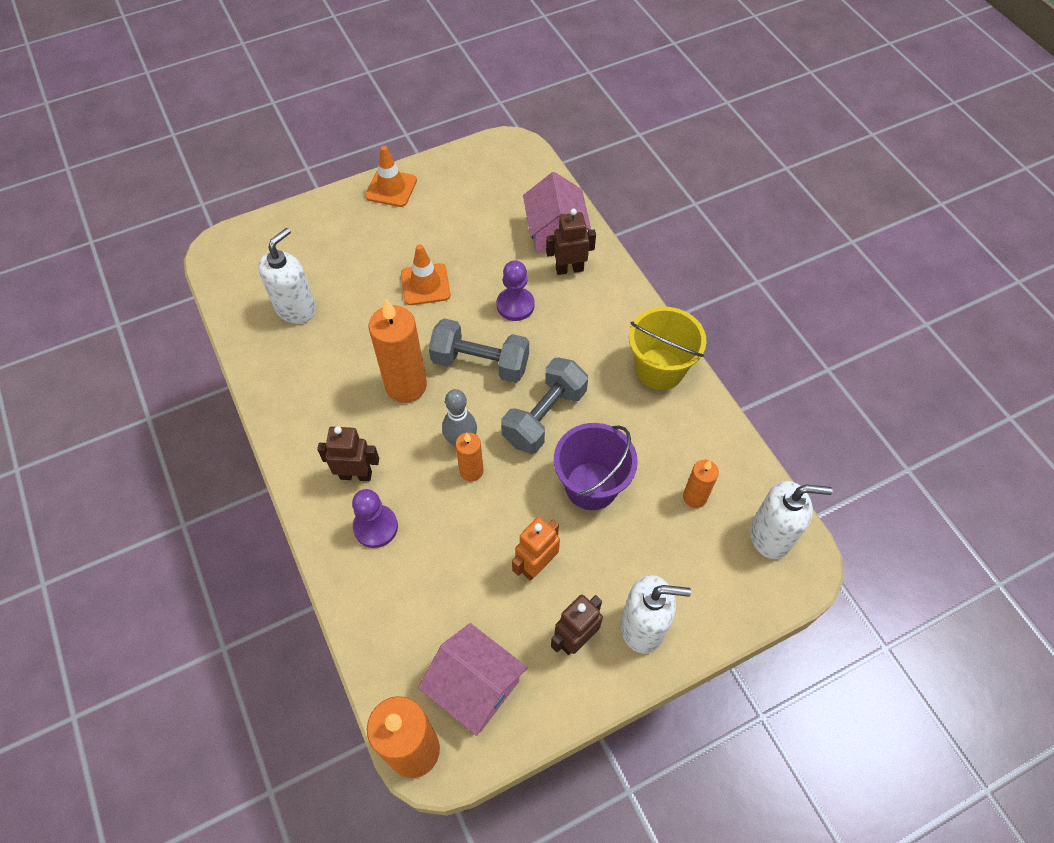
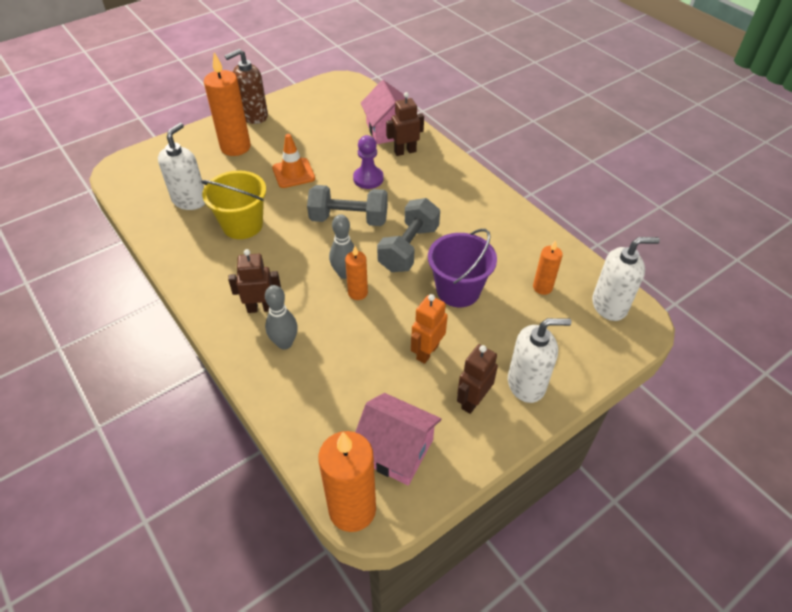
camera: 10 degrees left, 10 degrees down
purple pawn [352,489,398,548] -> grey bowling pin [265,285,298,350]
orange traffic cone [365,146,417,207] -> brown soap dispenser [224,49,268,124]
orange candle [368,299,427,403] -> orange candle moved to [204,53,251,156]
yellow bucket [629,307,706,390] -> yellow bucket moved to [201,170,266,239]

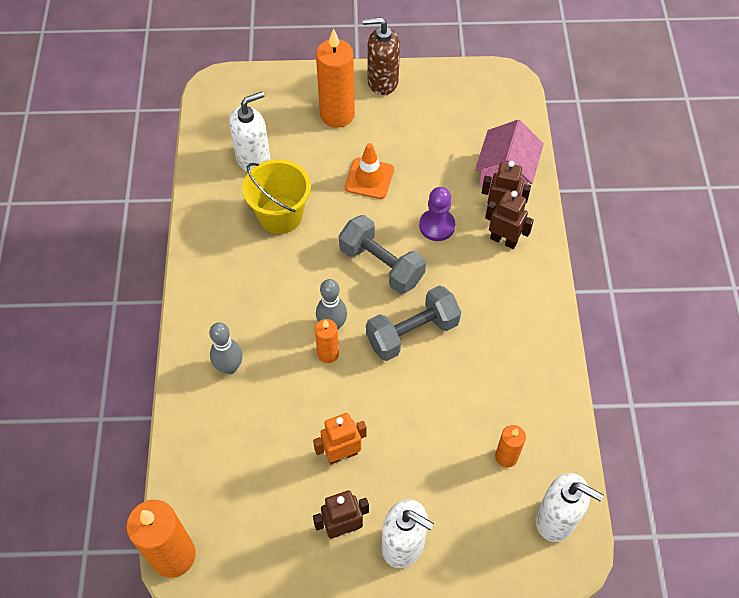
camera: 35 degrees right, 10 degrees up
brown robot [228,249,281,313] -> brown robot moved to [485,191,534,249]
pink house [355,393,441,485] -> none
purple bucket [428,229,497,307] -> none

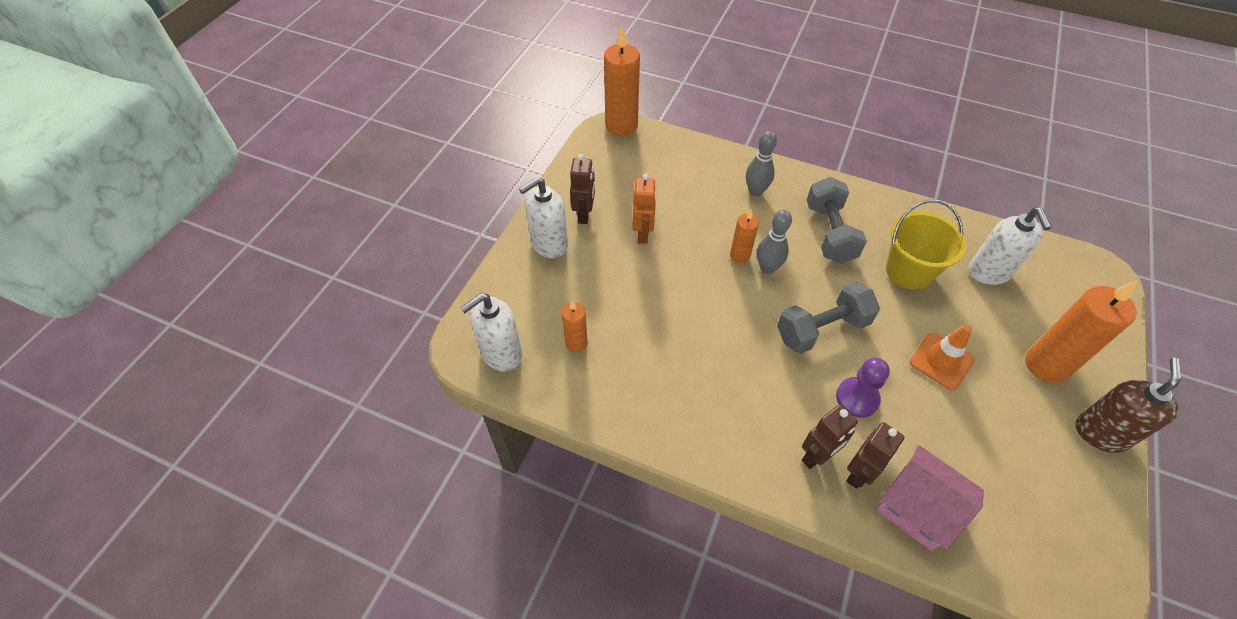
camera: 115 degrees right, 5 degrees down
grey dumbbell [366,285,461,361] -> grey dumbbell moved to [807,177,867,264]

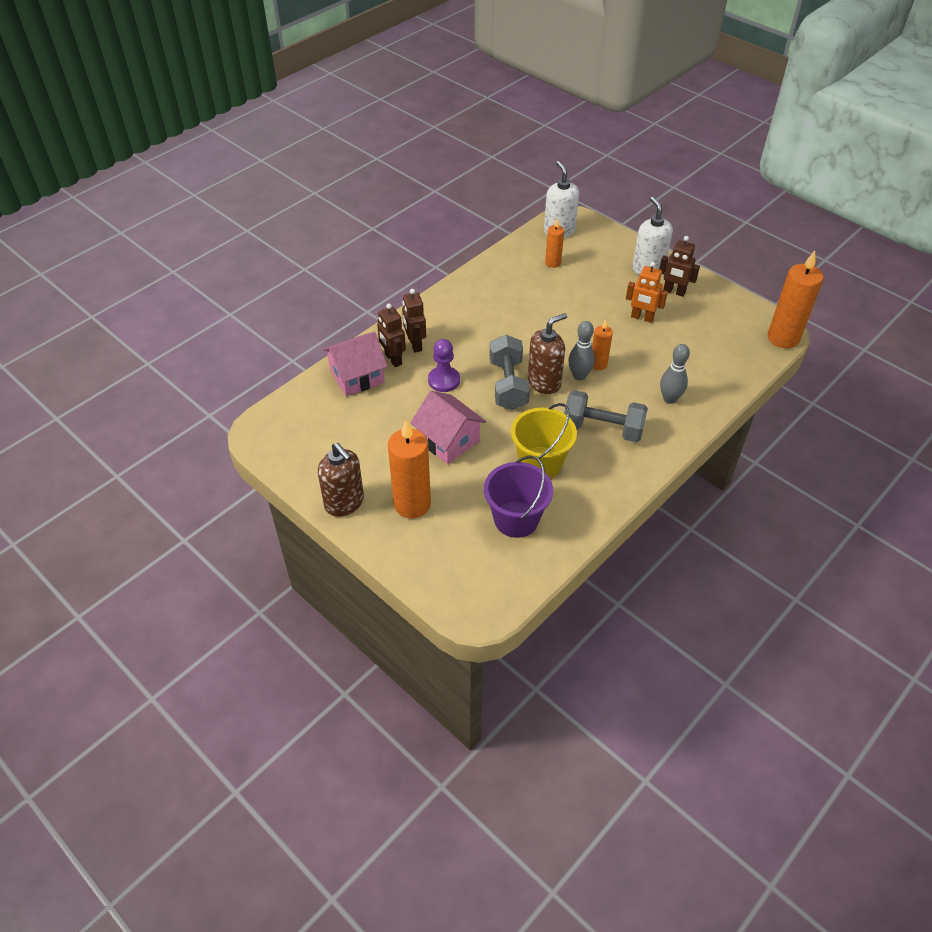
camera: 110 degrees right, 5 degrees down
orange traffic cone [910,325,974,390] -> pink house [410,391,486,464]
white soap dispenser [969,208,1052,285] -> purple bucket [484,456,553,538]
none -> brown soap dispenser [528,313,568,394]

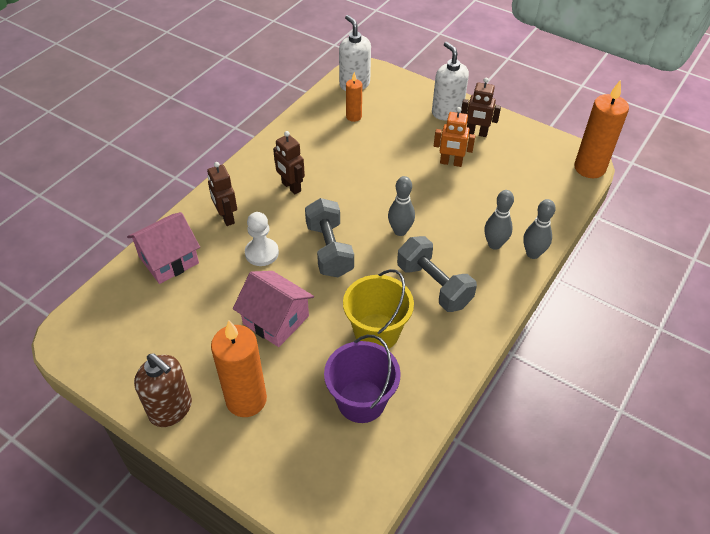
camera: 10 degrees left, 0 degrees up
brown robot [377,303,406,367] -> brown robot moved to [273,131,305,194]
purple pawn [428,339,460,392] -> white pawn [245,212,279,266]
brown soap dispenser [528,313,568,394] -> none
grey dumbbell [564,390,648,442] -> grey dumbbell turned 45 degrees clockwise [397,236,477,312]
orange candle [592,319,613,370] -> none
none -> grey bowling pin [523,199,556,259]

